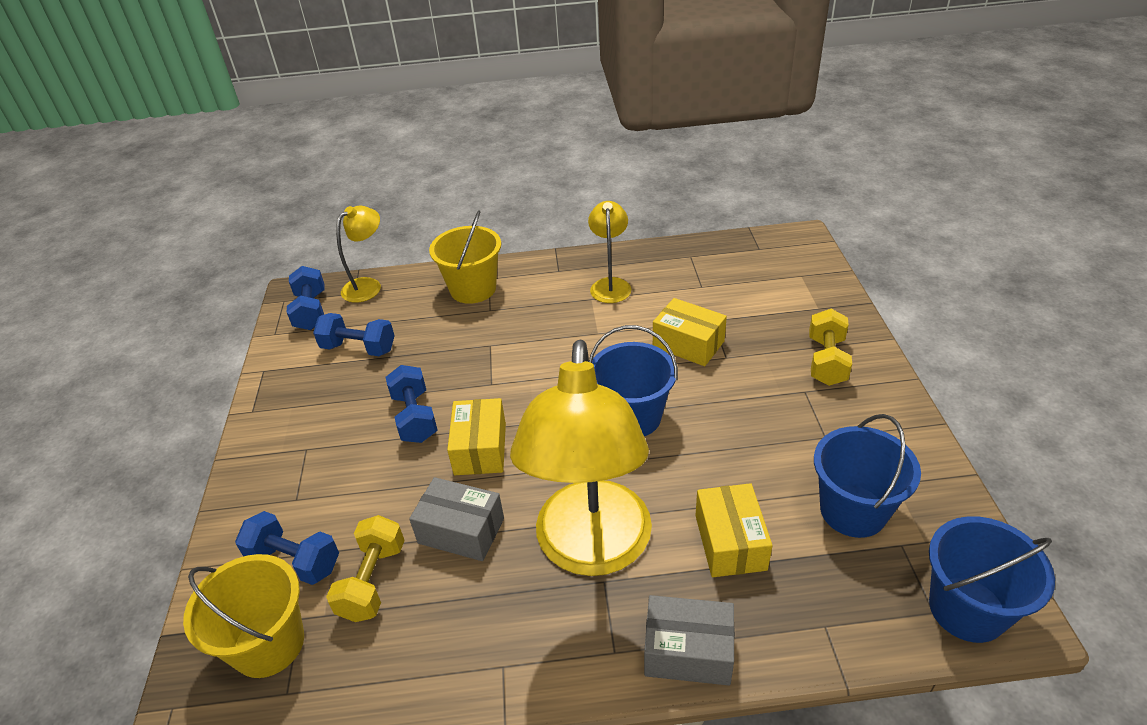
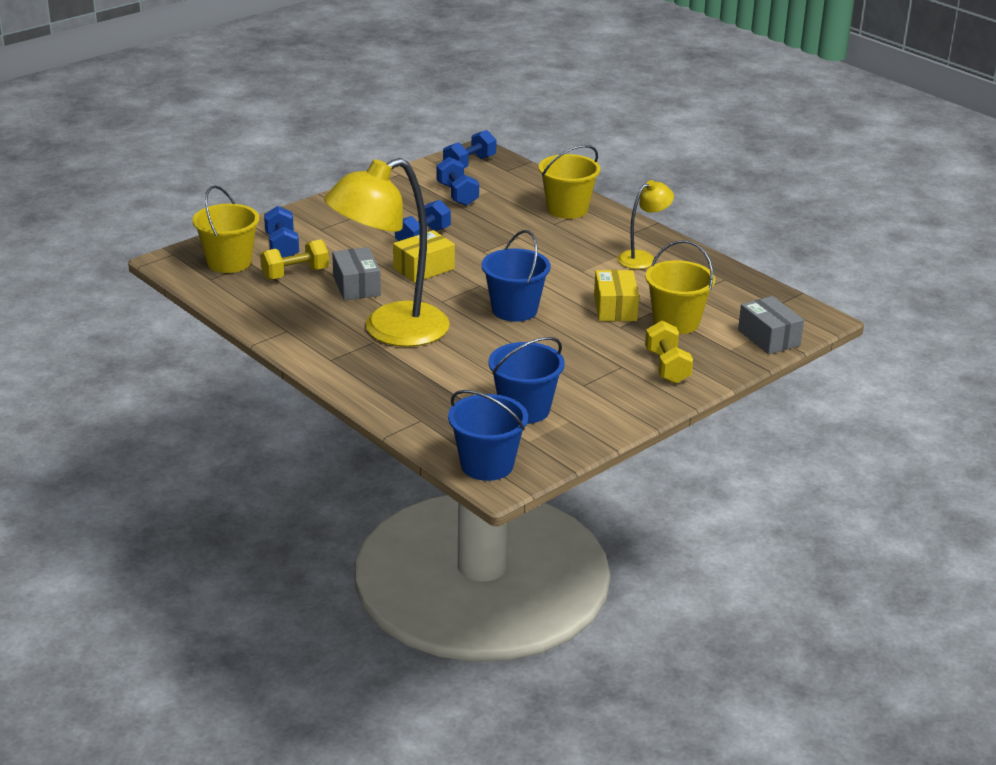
camera: 50 degrees right, 10 degrees down
yellow lamp [336,206,381,303] -> none
grey box [644,595,735,686] -> grey box moved to [738,296,804,354]
yellow box [695,483,773,577] -> none
yellow dumbbell [809,309,852,386] -> yellow dumbbell turned 75 degrees counterclockwise [645,321,693,384]
none -> yellow bucket [645,240,715,334]

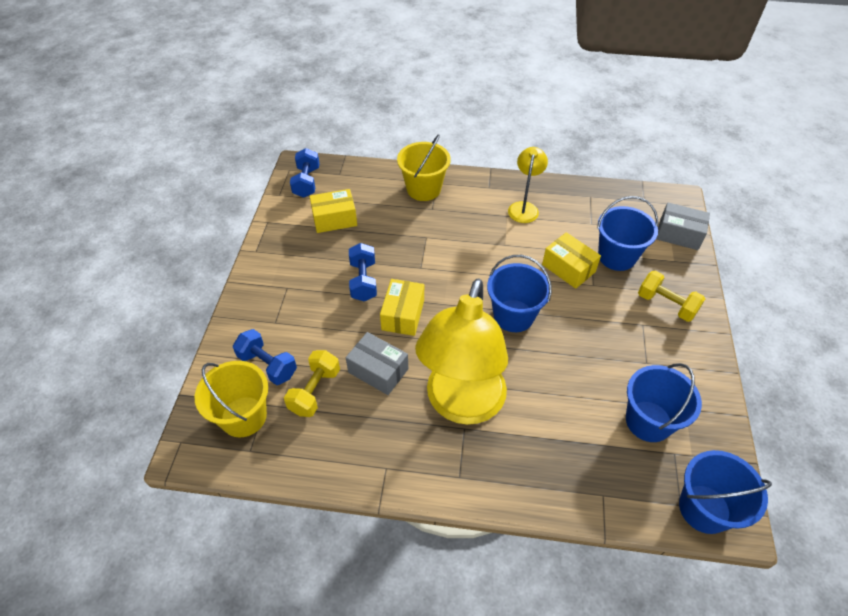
camera: 40 degrees left, 20 degrees up
blue dumbbell [436,157,479,206] -> yellow box [310,189,357,233]
yellow bucket [645,240,715,334] -> blue bucket [597,196,658,271]

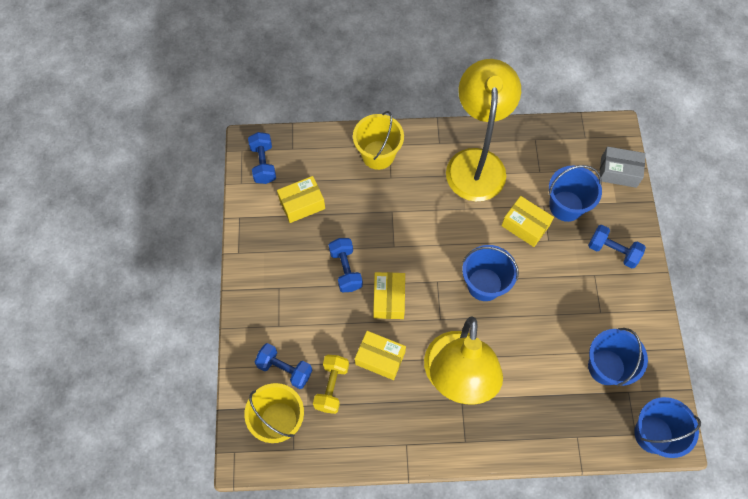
camera: 10 degrees left, 15 degrees up
grey box [346,332,408,395] -> yellow box [355,331,406,380]
yellow lamp [508,147,548,223] -> yellow lamp [446,59,521,202], size x2.07
yellow dumbbell [638,271,705,322] -> blue dumbbell [588,225,646,268]

